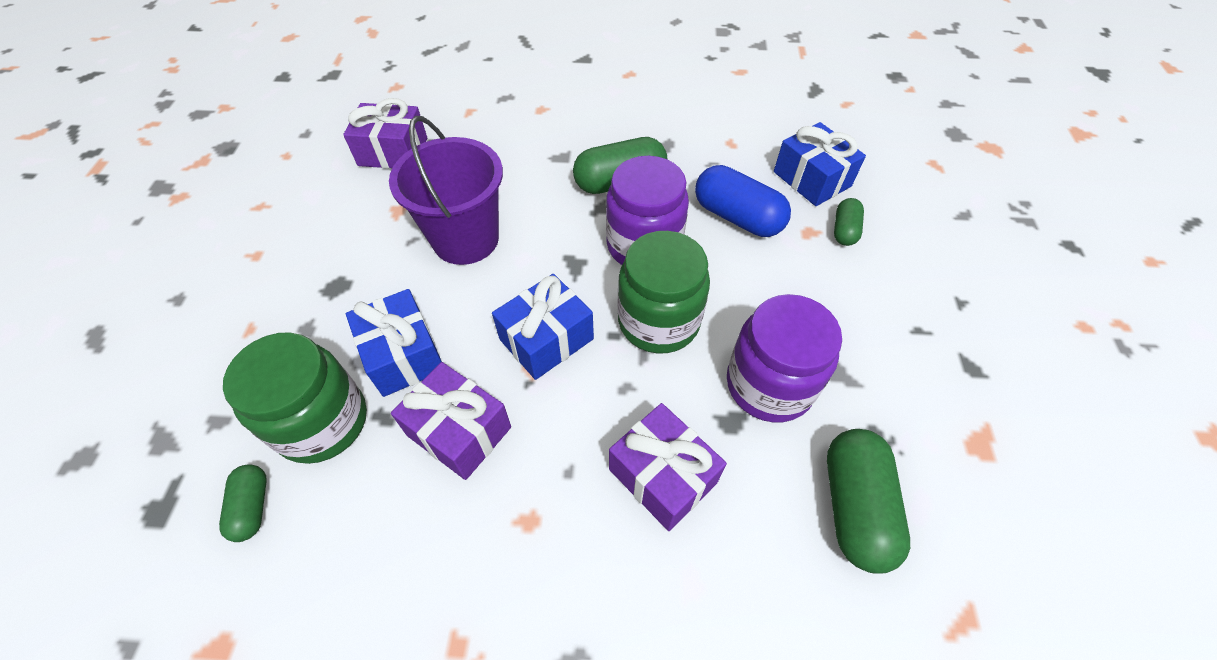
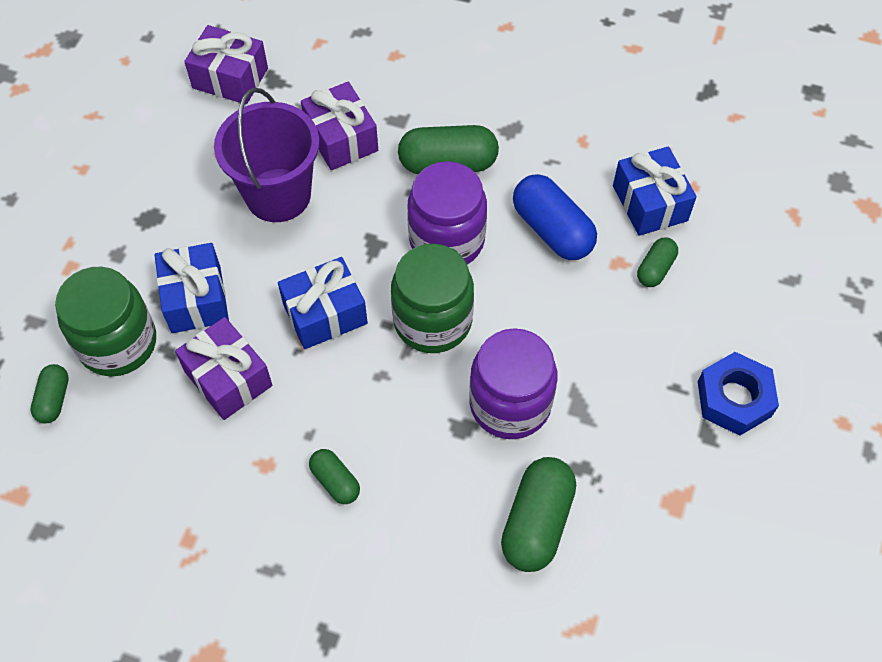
camera: 15 degrees right, 5 degrees up
purple gift [609,403,727,531] -> purple gift moved to [301,82,378,170]
none -> green capsule [309,449,360,504]
none -> blue nut [698,352,779,436]

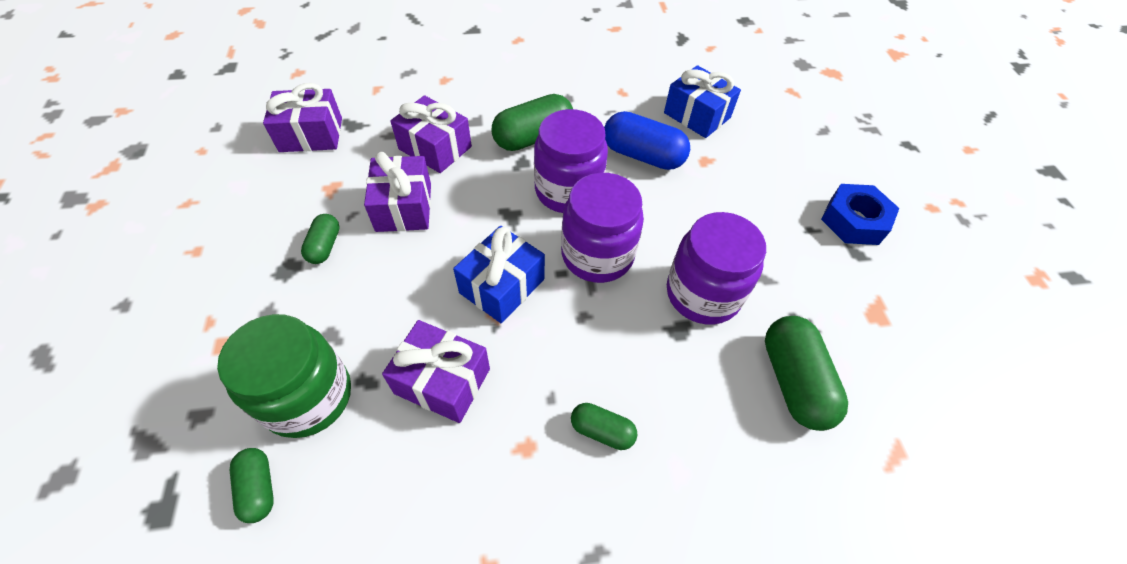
camera: 30 degrees left, 5 degrees down
blue gift [155,243,229,333] -> none
purple bucket [214,88,319,222] -> purple gift [364,152,431,232]
green jar [391,244,474,353] -> purple jar [561,173,644,283]
green capsule [637,237,678,287] -> green capsule moved to [301,214,340,264]

